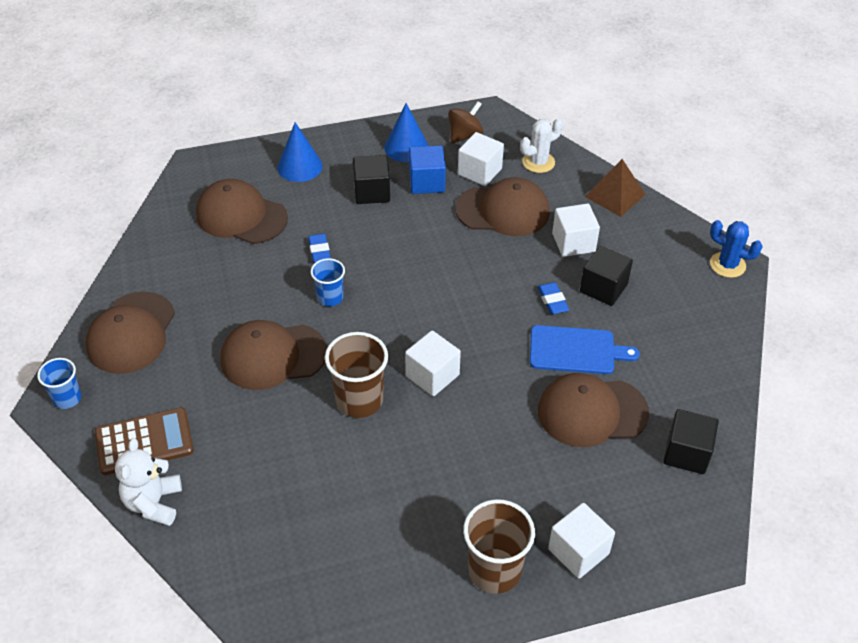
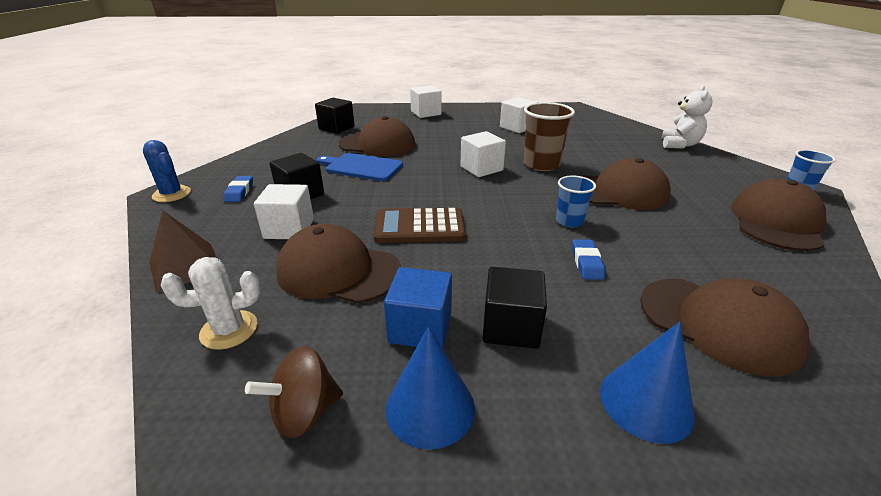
camera: 165 degrees left, 15 degrees down
brown calculator [95,408,194,475] -> brown calculator moved to [374,207,466,243]
white cube [458,132,504,186] -> white cube moved to [500,97,538,133]
brown cup [463,499,535,594] -> none
blue eraser [537,282,569,314] -> blue eraser moved to [224,176,253,202]

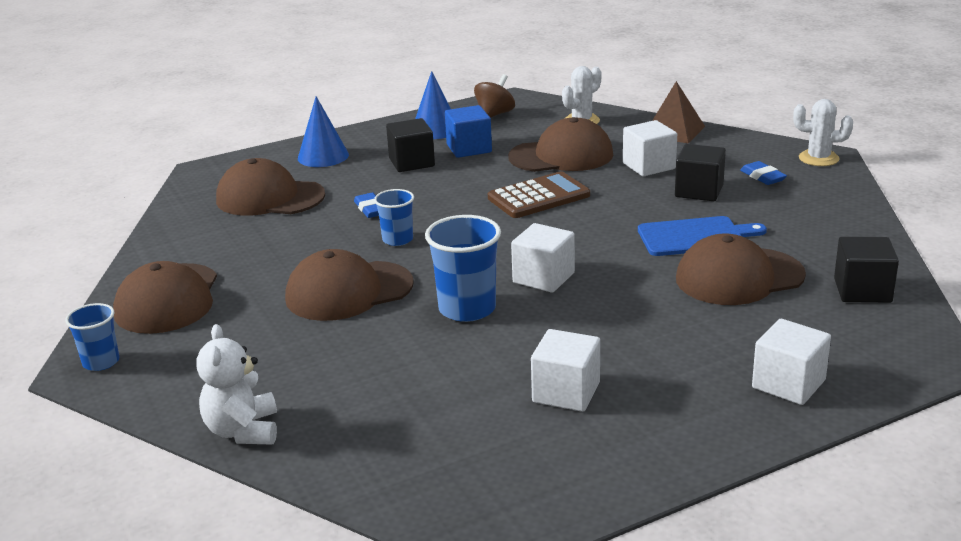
camera: 155 degrees right, 5 degrees down
blue cactus [143,140,191,202] -> white cactus [793,99,853,166]
brown cup [524,102,575,171] -> blue cup [425,215,501,322]

